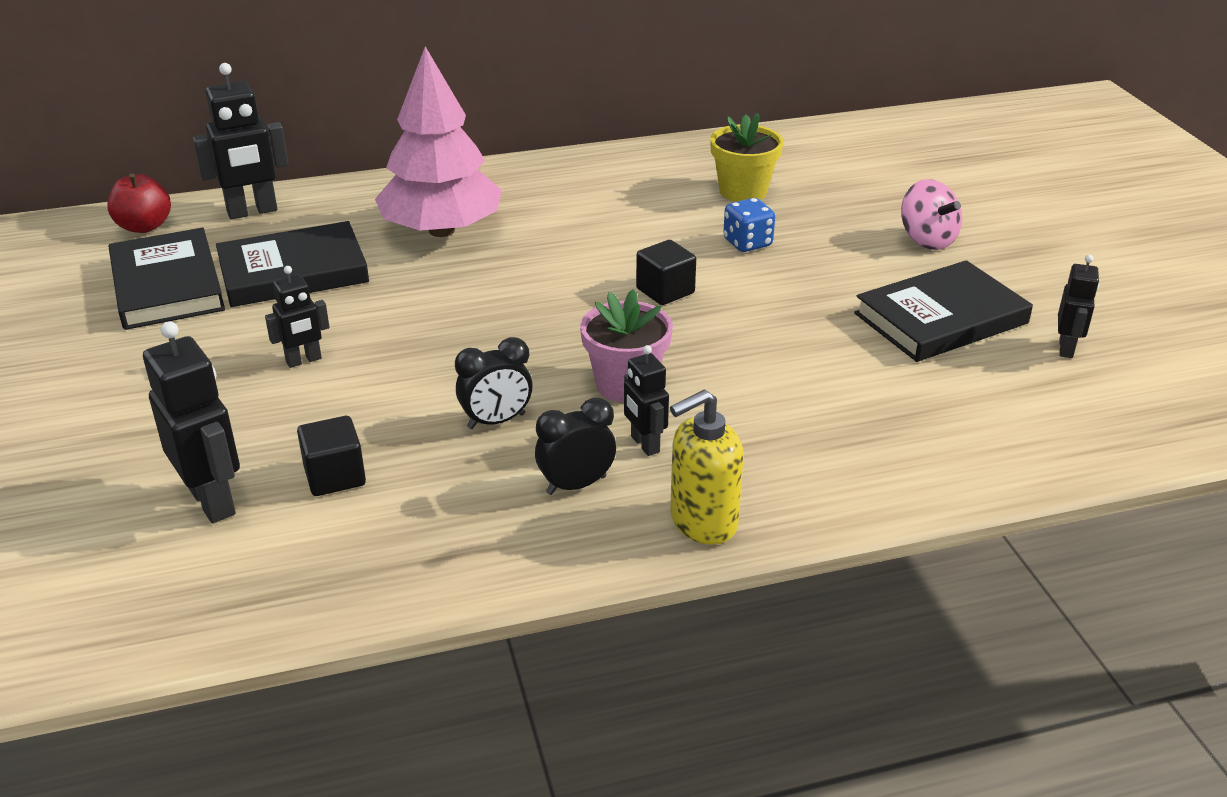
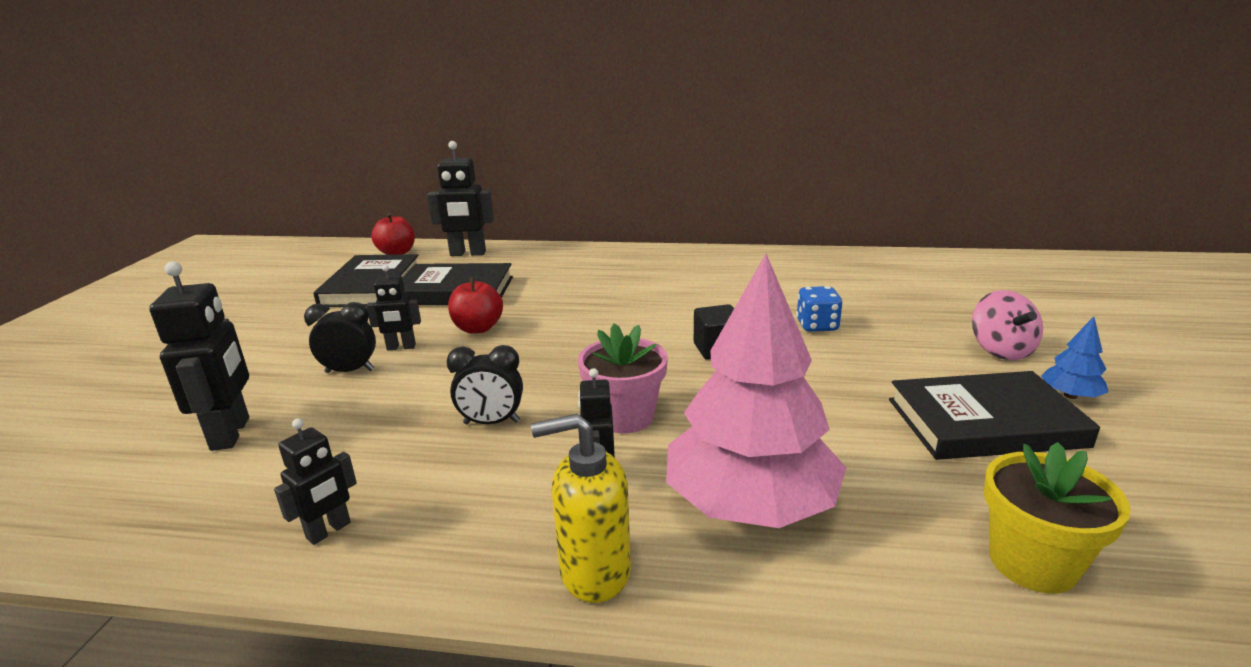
camera: 25 degrees right, 10 degrees down
black cube [297,416,366,496] -> none
pink tree [375,46,501,237] -> pink tree moved to [666,254,846,528]
black clock [535,398,616,495] -> black clock moved to [304,302,376,373]
yellow flower pot [710,113,783,202] -> yellow flower pot moved to [984,442,1131,594]
black robot [1058,255,1099,358] -> black robot moved to [274,419,357,545]
none -> red apple [448,277,503,334]
none -> blue tree [1041,317,1108,399]

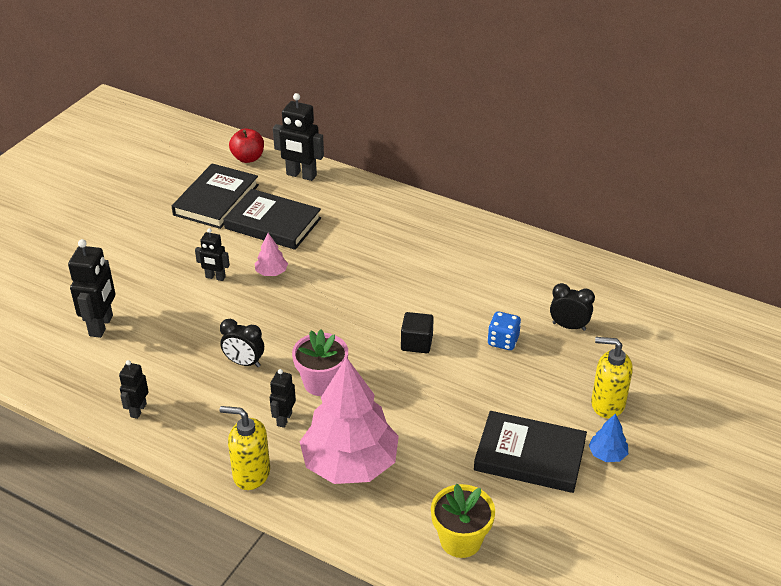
camera: 20 degrees right, 15 degrees up
black robot [274,419,357,545] -> black robot turned 135 degrees clockwise [119,360,149,419]
black clock [304,302,376,373] -> black clock moved to [550,283,595,331]
red apple [448,277,503,334] -> pink tree [255,233,288,276]
pink spinning top [972,290,1043,360] -> yellow soap dispenser [591,337,633,418]

